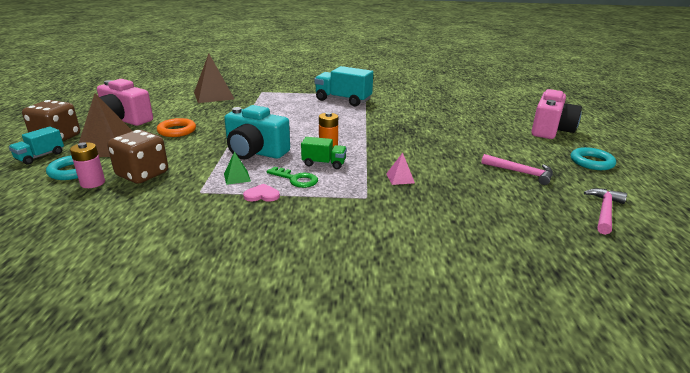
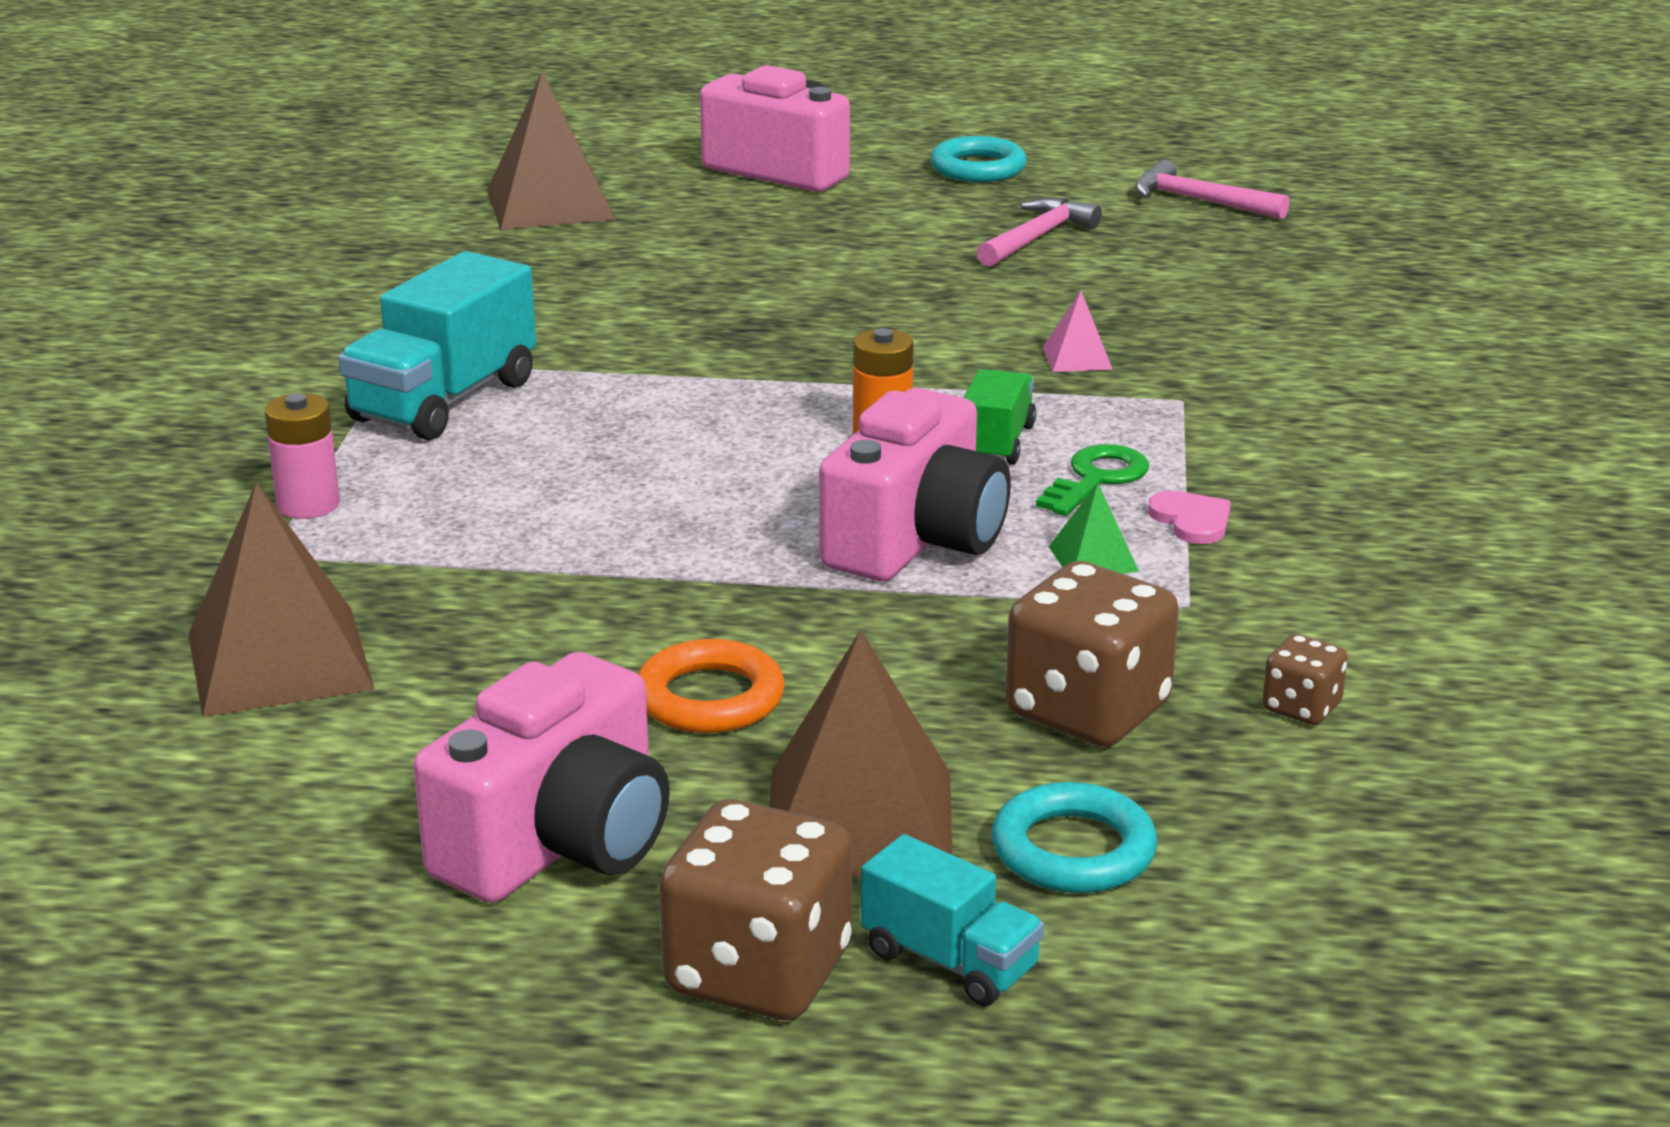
camera: 85 degrees left, 0 degrees up
pink battery [70,142,105,188] -> pink battery moved to [265,393,340,519]
turquoise camera [224,105,290,159] -> pink camera [819,388,1011,581]
pink heart [243,184,280,202] -> pink heart turned 150 degrees clockwise [1148,491,1231,544]
none -> brown pyramid [487,71,615,230]
none -> brown dice [1262,634,1348,725]

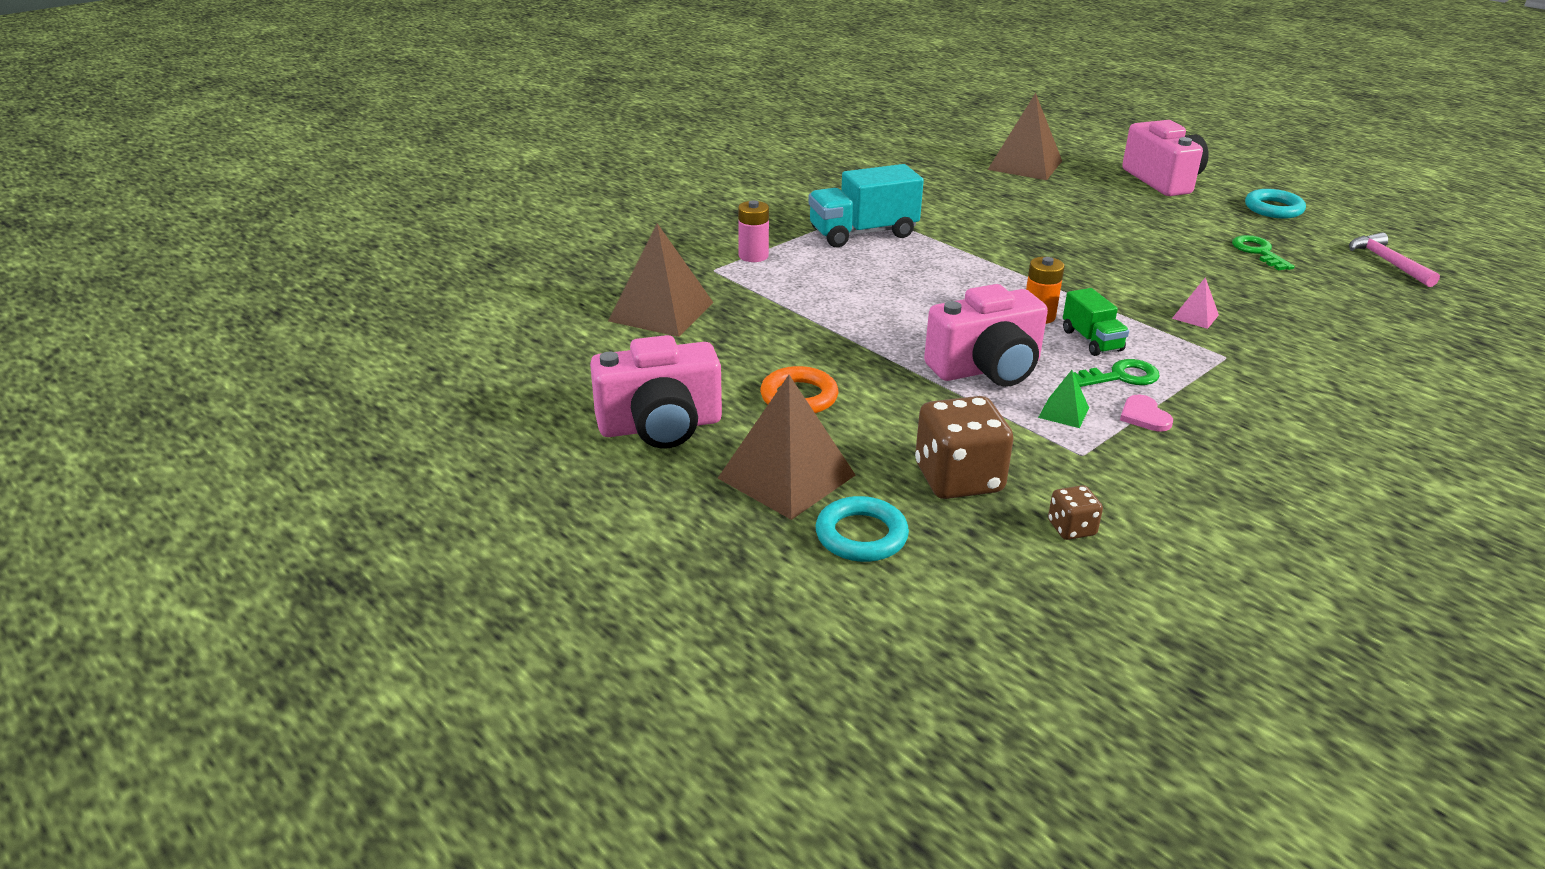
camera: 40 degrees right, 5 degrees up
brown dice [659,799,852,1020] -> none
turquoise truck [861,834,1044,1006] -> none
green truck [963,369,1036,464] -> green truck turned 105 degrees clockwise [1063,288,1129,356]
pink hammer [977,198,1102,267] -> green key [1232,235,1295,271]
pink heart [1148,491,1231,544] -> pink heart turned 150 degrees clockwise [1120,395,1173,432]

